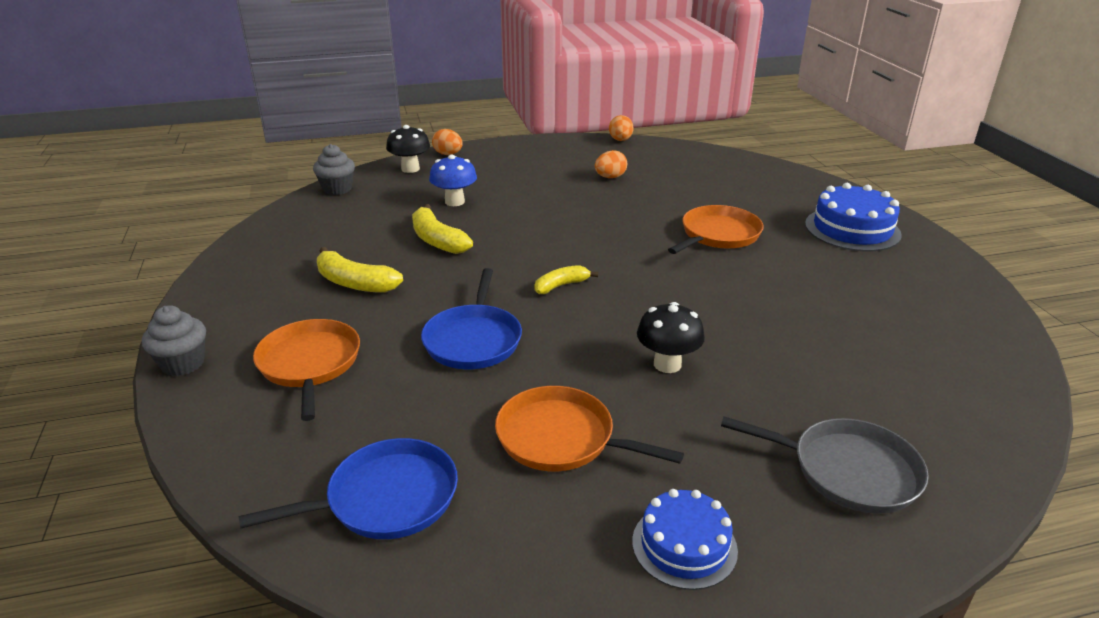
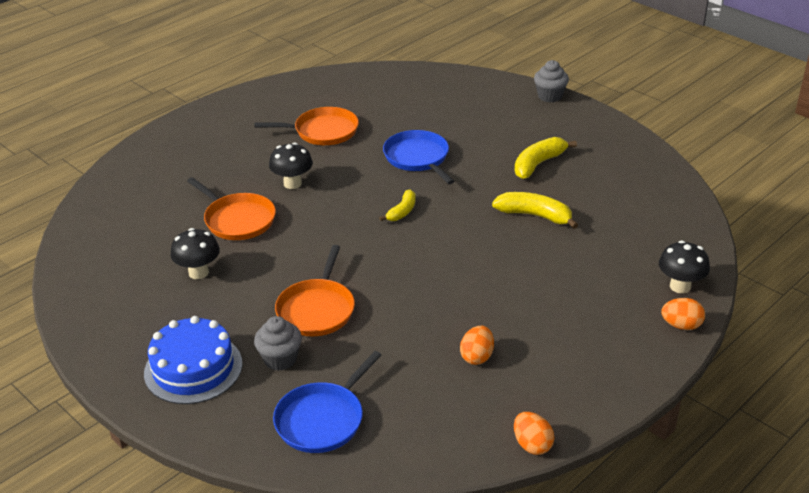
camera: 150 degrees right, 5 degrees up
blue pan [239,438,458,539] -> blue pan moved to [273,351,381,453]
orange pan [253,319,360,421] -> orange pan moved to [187,177,276,240]
grey cupcake [313,144,355,195] -> grey cupcake moved to [254,316,302,371]
yellow banana [317,247,403,293] -> yellow banana turned 45 degrees counterclockwise [514,137,577,179]
blue mushroom [429,155,477,206] -> none
blue cake [632,489,738,590] -> none
grey pan [721,416,929,514] -> none
none -> black mushroom [170,228,220,279]

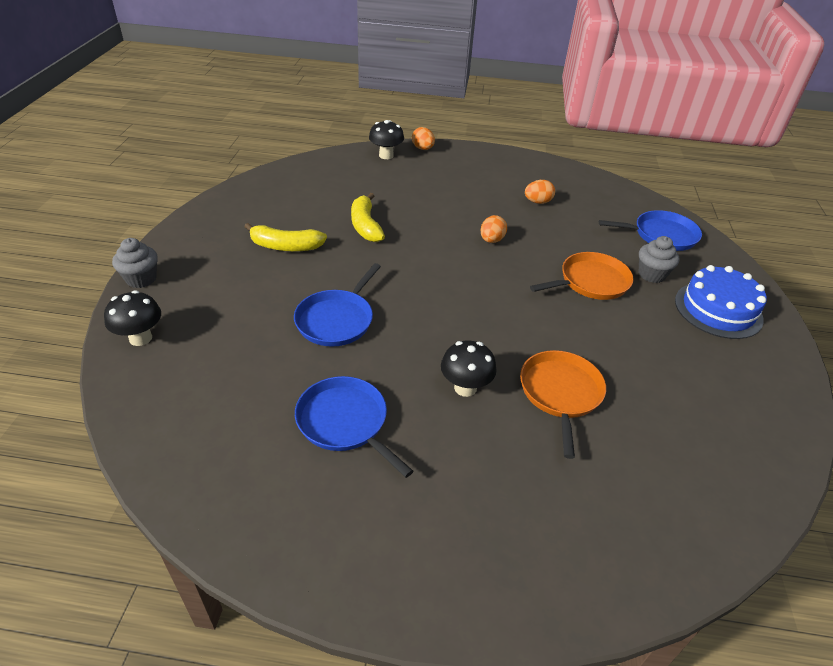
camera: 130 degrees left, 5 degrees up
black mushroom [170,228,220,279] -> black mushroom moved to [104,290,161,346]
orange pan [255,107,359,145] -> blue pan [295,376,413,478]
yellow banana [379,189,415,221] -> none
orange egg [514,412,555,455] -> orange egg moved to [480,215,507,243]

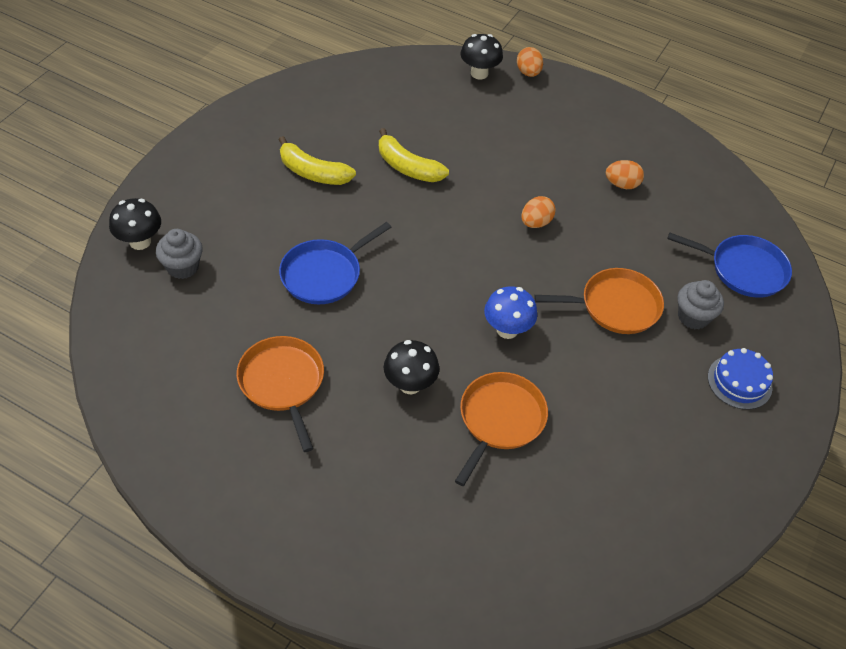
camera: 20 degrees right, 10 degrees up
grey cupcake [112,238,158,288] -> grey cupcake moved to [156,229,203,279]
blue pan [295,376,413,478] -> orange pan [237,336,324,452]
yellow banana [351,193,385,242] -> yellow banana turned 60 degrees counterclockwise [379,128,449,182]
blue cake [675,265,767,339] -> blue cake [708,348,773,410], size x0.66
none -> blue mushroom [484,286,537,339]

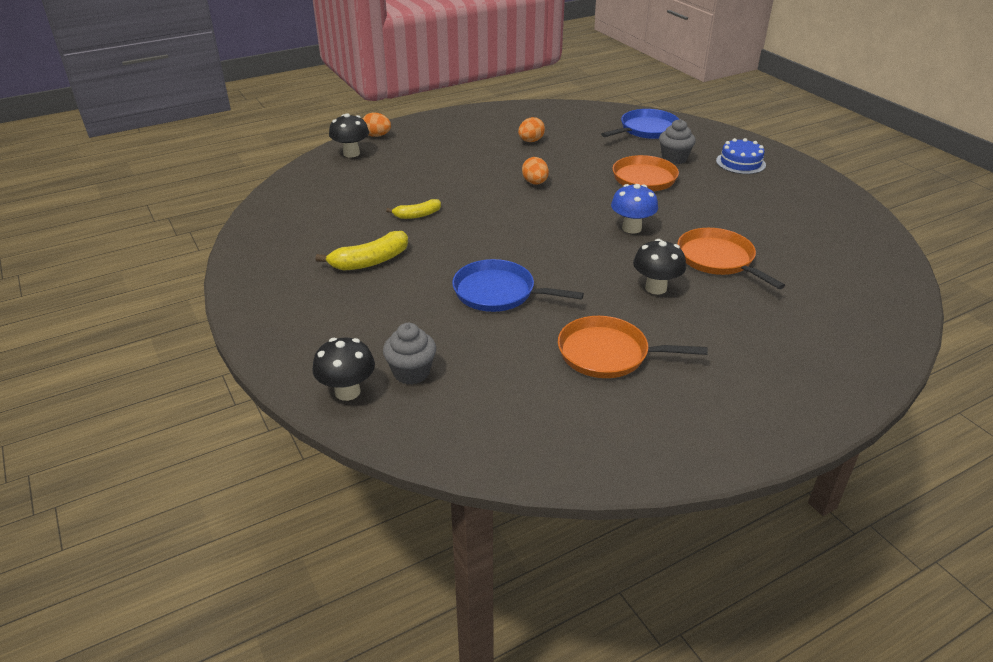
camera: 55 degrees left, 15 degrees down
blue pan [279,222,391,304] -> blue pan turned 120 degrees clockwise [452,259,584,312]
yellow banana [379,128,449,182] -> yellow banana [386,199,441,219], size x0.63

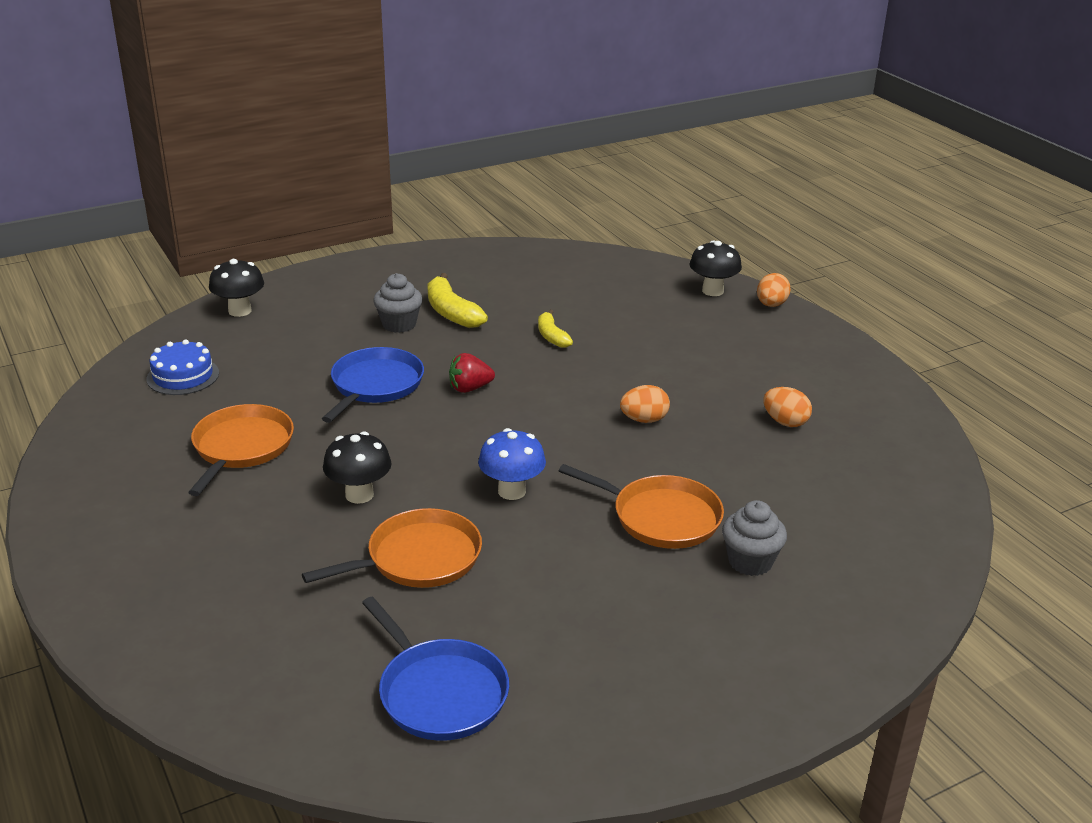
camera: 90 degrees right, 5 degrees down
grey cupcake [383,323,436,385] -> grey cupcake moved to [373,273,423,333]
blue pan [601,109,679,139] -> blue pan moved to [362,596,509,741]
blue cake [716,138,766,174] -> blue cake moved to [147,339,219,395]
none -> red strawberry [449,353,495,393]

